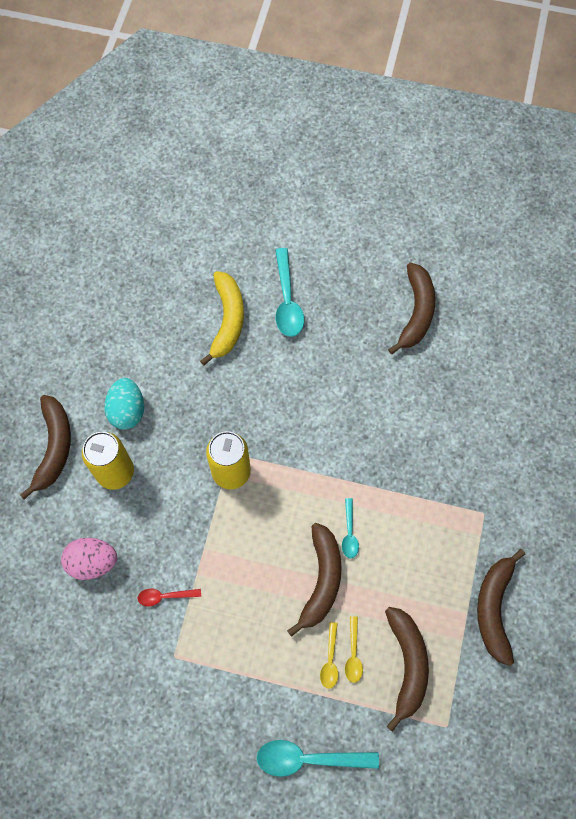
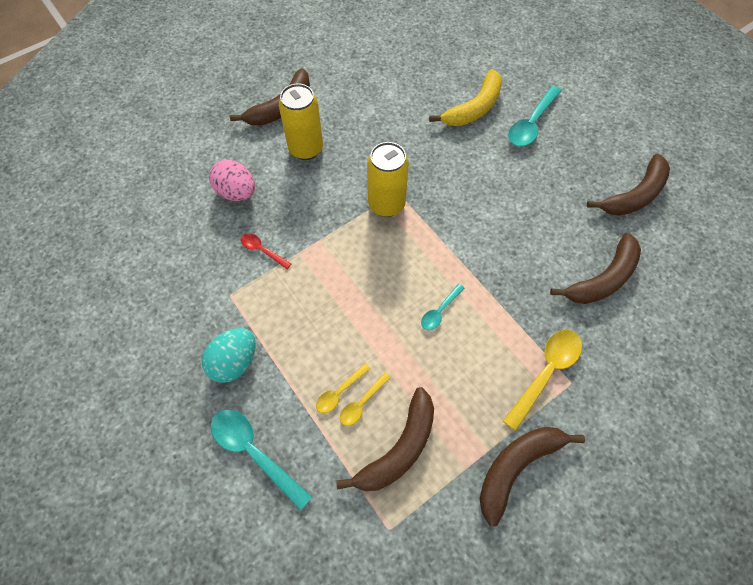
camera: 40 degrees right, 5 degrees down
turquoise egg [104,378,144,430] -> turquoise egg moved to [202,328,255,383]
brown banana [287,523,342,637] -> brown banana moved to [550,233,641,304]
none -> yellow spoon [503,330,582,431]

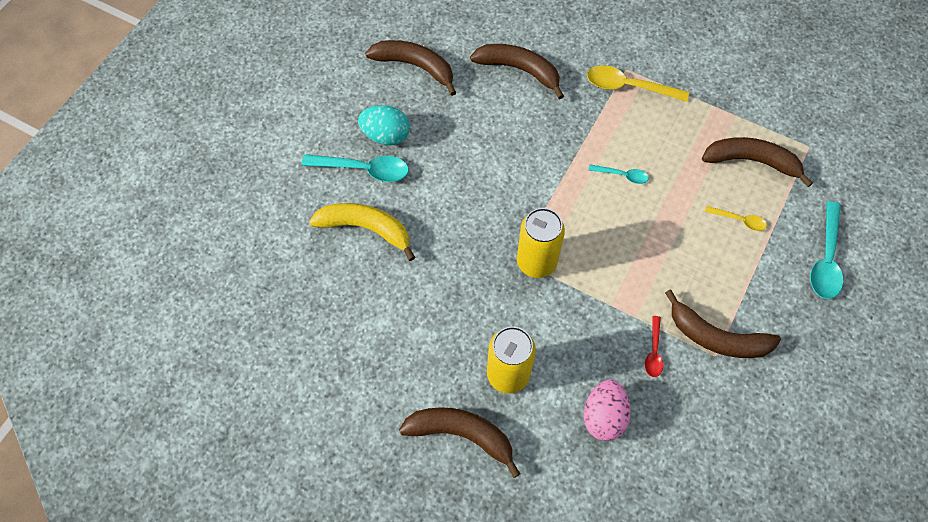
camera: 115 degrees left, 0 degrees up
turquoise egg [202,328,255,383] -> turquoise egg moved to [358,105,410,145]
yellow spoon [340,372,391,426] -> none
brown banana [480,427,585,526] -> brown banana moved to [665,289,781,358]

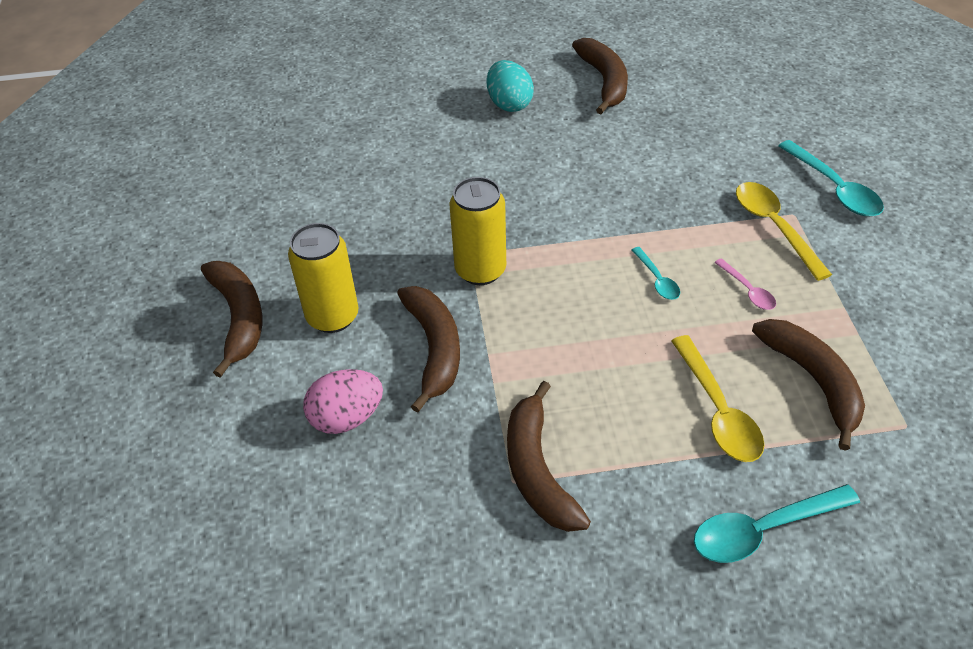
camera: 55 degrees right, 15 degrees down
turquoise spoon [302,154,409,182] -> turquoise spoon moved to [778,140,884,217]
yellow banana [309,203,416,261] -> none
brown banana [470,44,564,99] -> brown banana moved to [397,286,460,413]
red spoon [645,316,663,377] -> none
yellow spoon [705,206,767,231] -> yellow spoon [671,335,765,462], size x1.81
none -> pink spoon [714,258,776,310]

